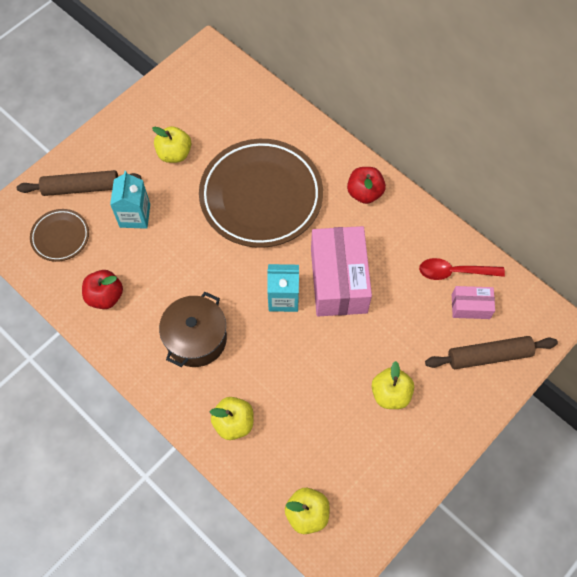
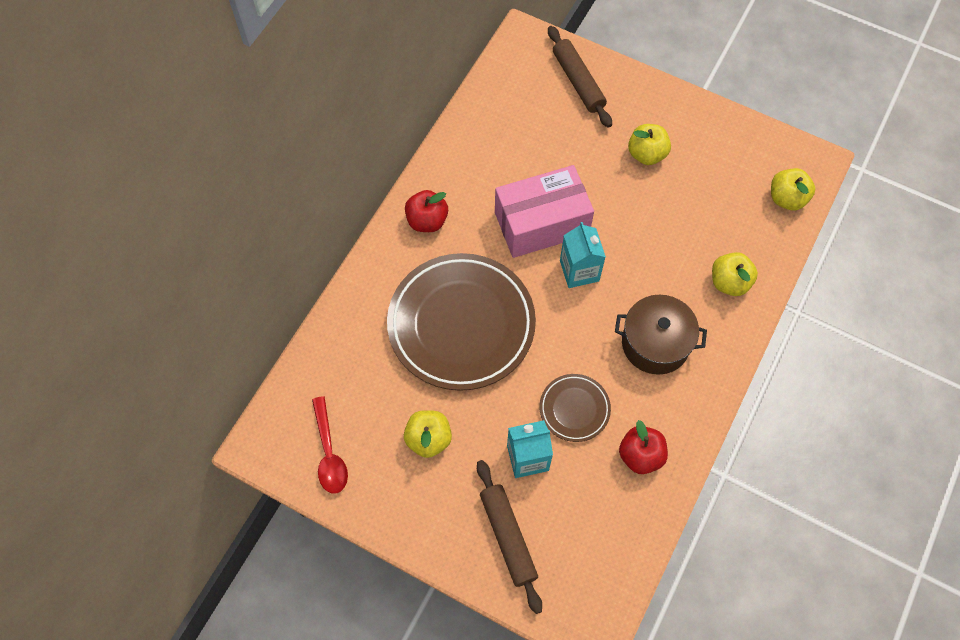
camera: 105 degrees left, 0 degrees up
brown plate [30,209,89,262] -> brown plate moved to [540,374,611,442]
red spoon [419,258,505,280] -> red spoon moved to [312,396,348,494]
pink box [452,286,495,319] -> none

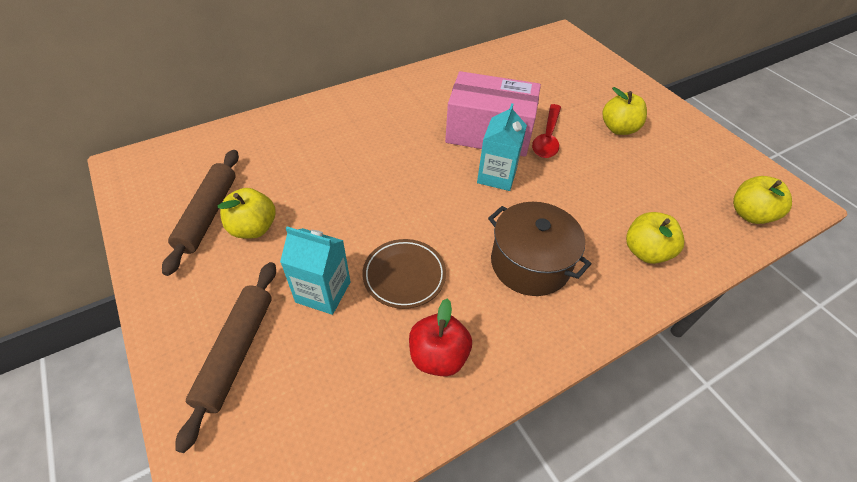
camera: 30 degrees right, 15 degrees down
red spoon [312,396,348,494] -> red spoon moved to [532,104,561,158]
brown plate [387,253,536,391] -> none
red apple [405,190,448,232] -> none
brown rolling pin [548,26,612,128] -> brown rolling pin moved to [162,150,239,276]

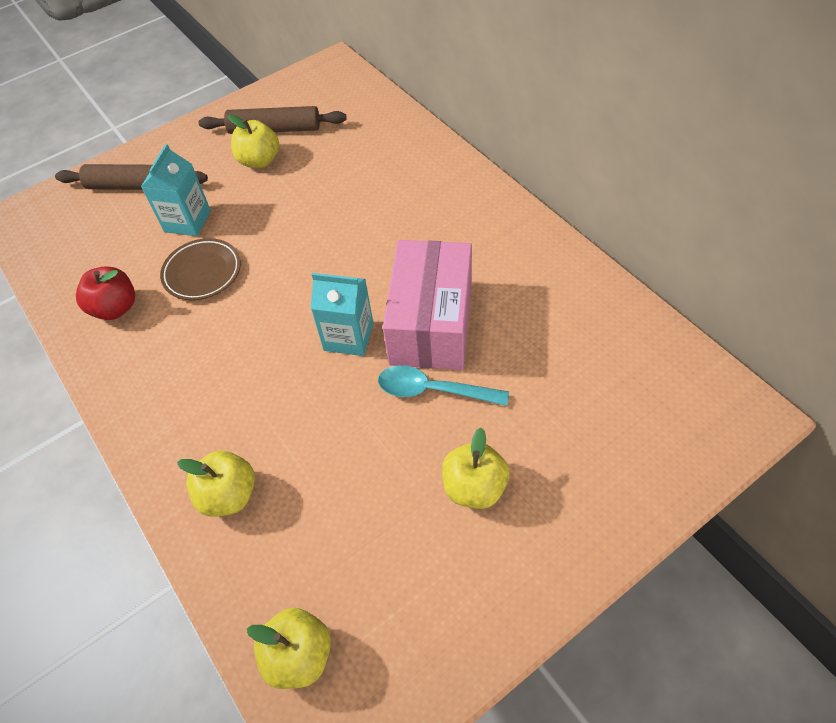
camera: 90 degrees right, 5 degrees up
brown pot [488,202,591,296] -> none
red spoon [532,104,561,158] -> turquoise spoon [378,365,509,406]

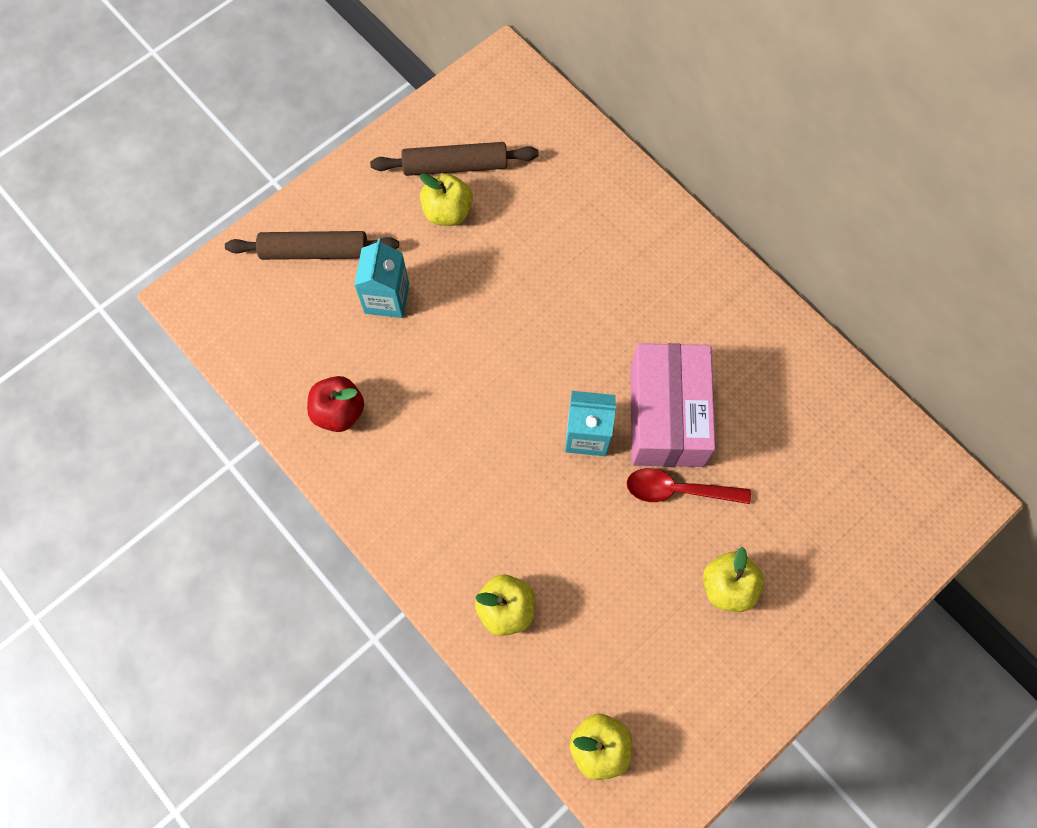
camera: 10 degrees left, 15 degrees up
brown plate [160,238,241,300] -> none
turquoise spoon [378,365,509,406] -> red spoon [627,468,751,504]

